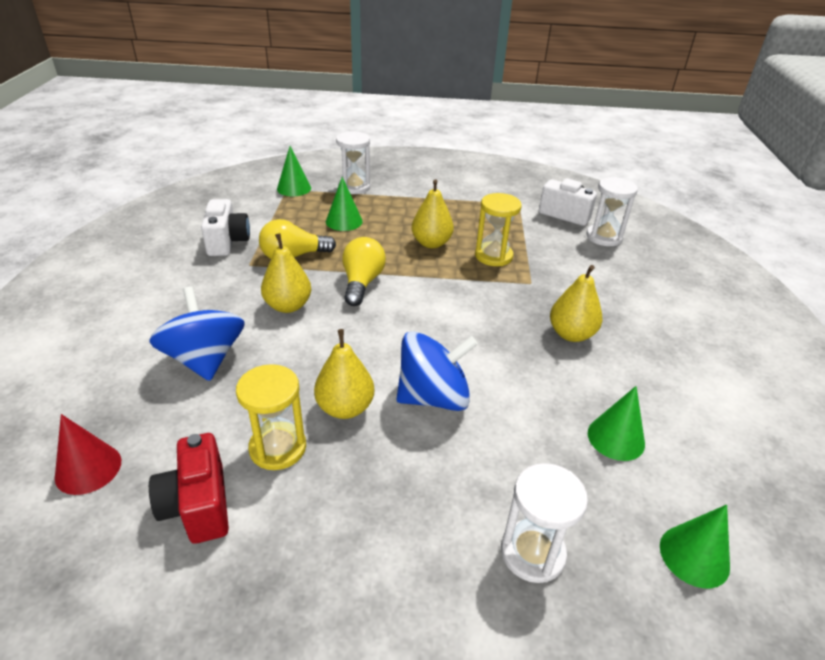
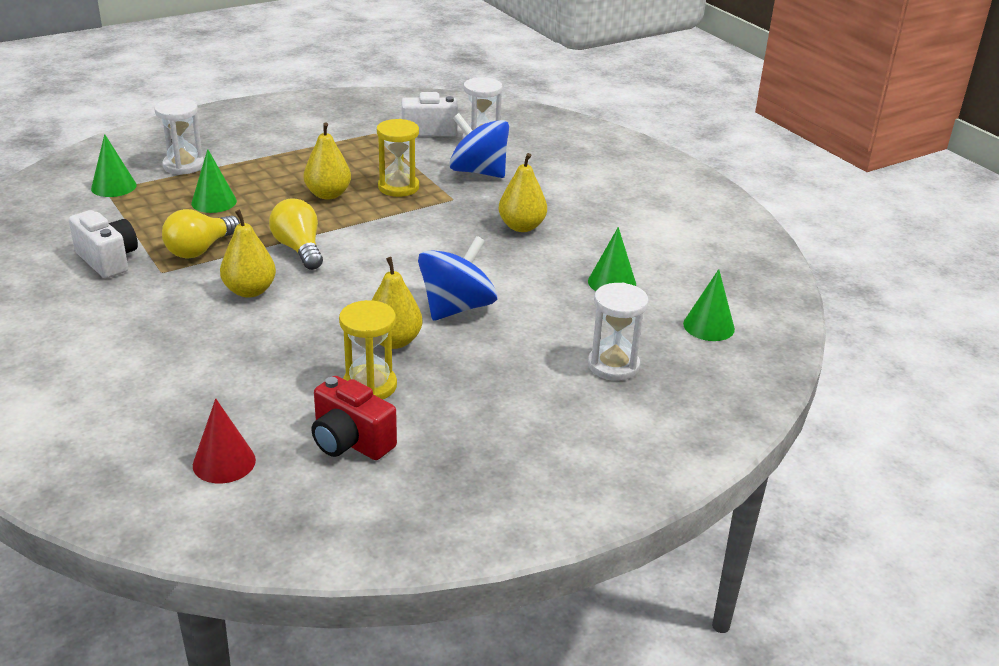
camera: 35 degrees left, 5 degrees down
blue spinning top [149,287,245,381] -> blue spinning top moved to [449,113,509,178]

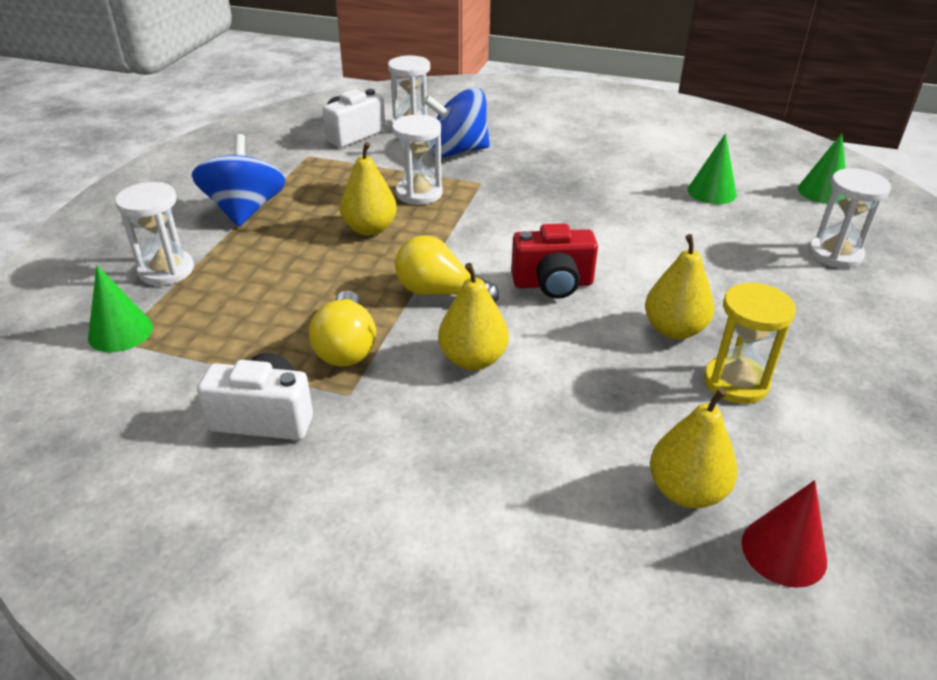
camera: 40 degrees left, 5 degrees up
green cone [191,149,237,213] -> none
red camera [311,376,397,460] -> red camera moved to [511,223,598,299]
yellow hourglass [377,119,419,197] -> white hourglass [392,115,442,205]
blue spinning top [418,236,497,321] -> blue spinning top moved to [192,134,286,227]
yellow pear [499,153,547,232] -> yellow pear moved to [650,388,738,508]

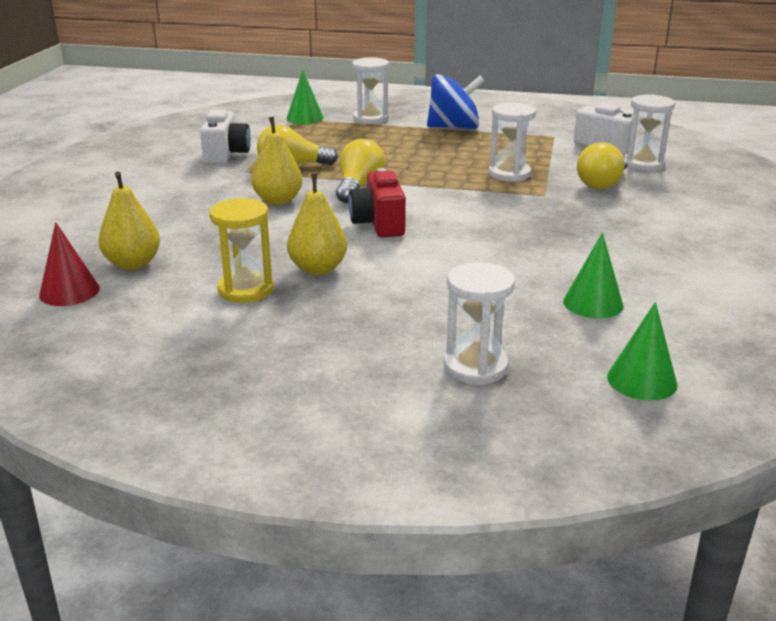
camera: 85 degrees right, 10 degrees down
yellow pear [340,142,397,236] -> none
blue spinning top [423,88,490,158] -> yellow light bulb [577,142,628,189]

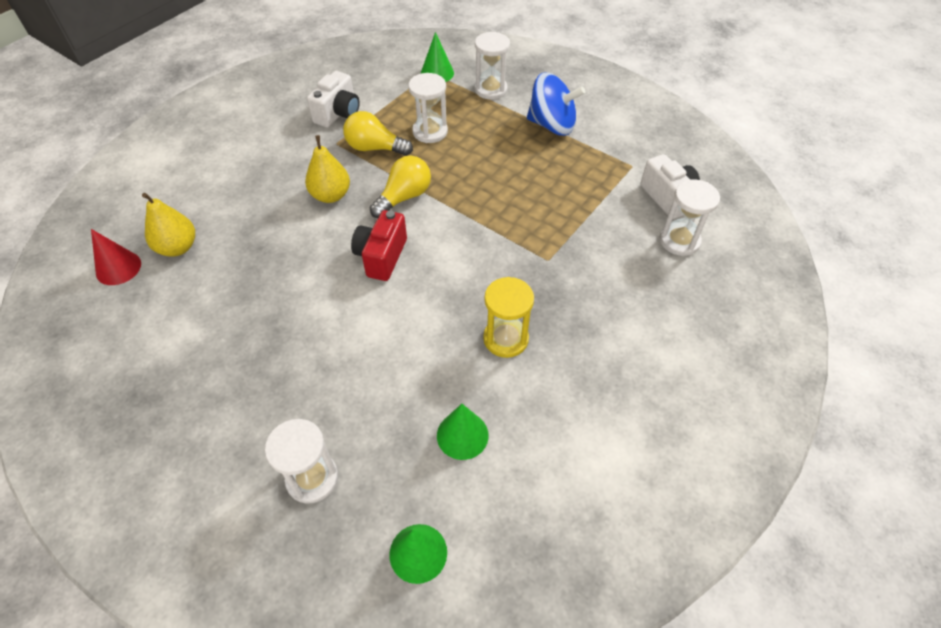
camera: 25 degrees right, 25 degrees up
yellow hourglass [209,198,274,303] -> yellow hourglass moved to [483,277,534,358]
yellow pear [287,174,347,275] -> none
white hourglass [488,103,536,182] -> white hourglass moved to [408,73,448,143]
yellow light bulb [577,142,628,189] -> none

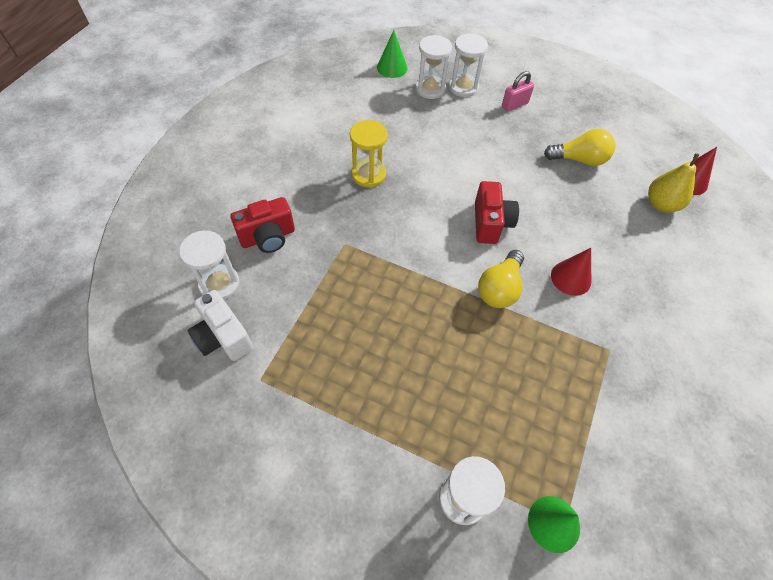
camera: 165 degrees right, 5 degrees up
yellow pear [305,135,350,203] -> red cone [551,248,591,296]
white camera [307,71,360,128] -> none
yellow light bulb [343,111,413,156] -> yellow light bulb moved to [544,129,616,166]
white hourglass [408,73,448,143] -> white hourglass moved to [415,35,452,99]
green cone [437,404,489,460] -> none
blue spinning top [527,72,585,136] -> none
none -> red camera [230,197,295,253]
none -> pink padlock [502,71,534,112]

